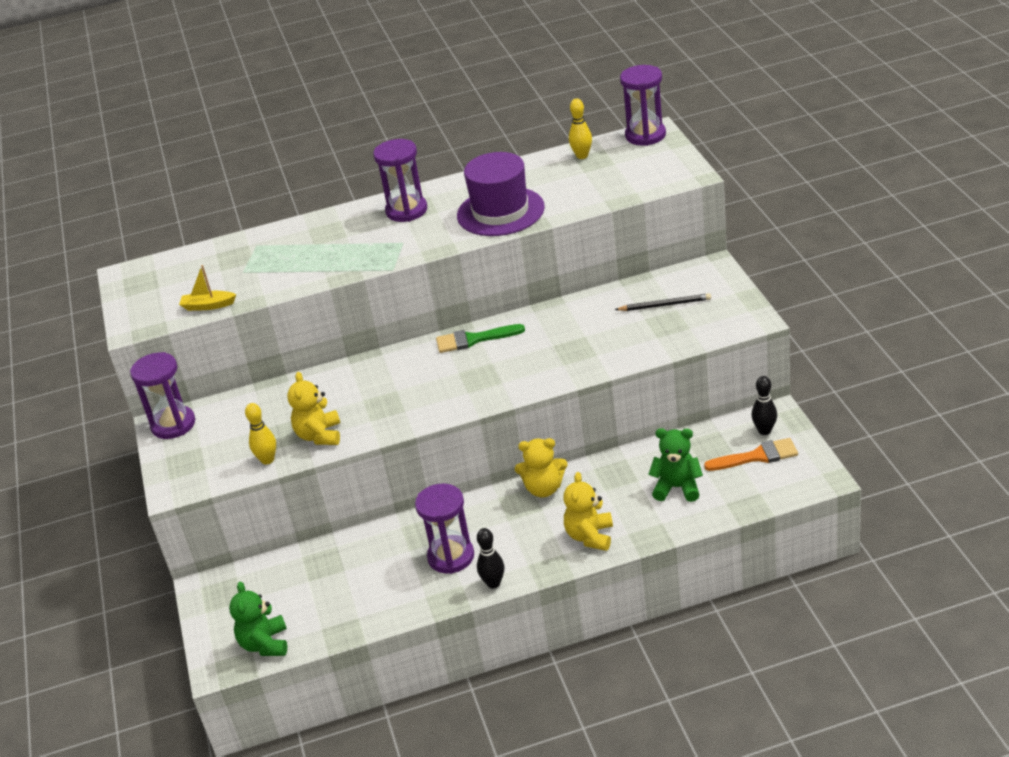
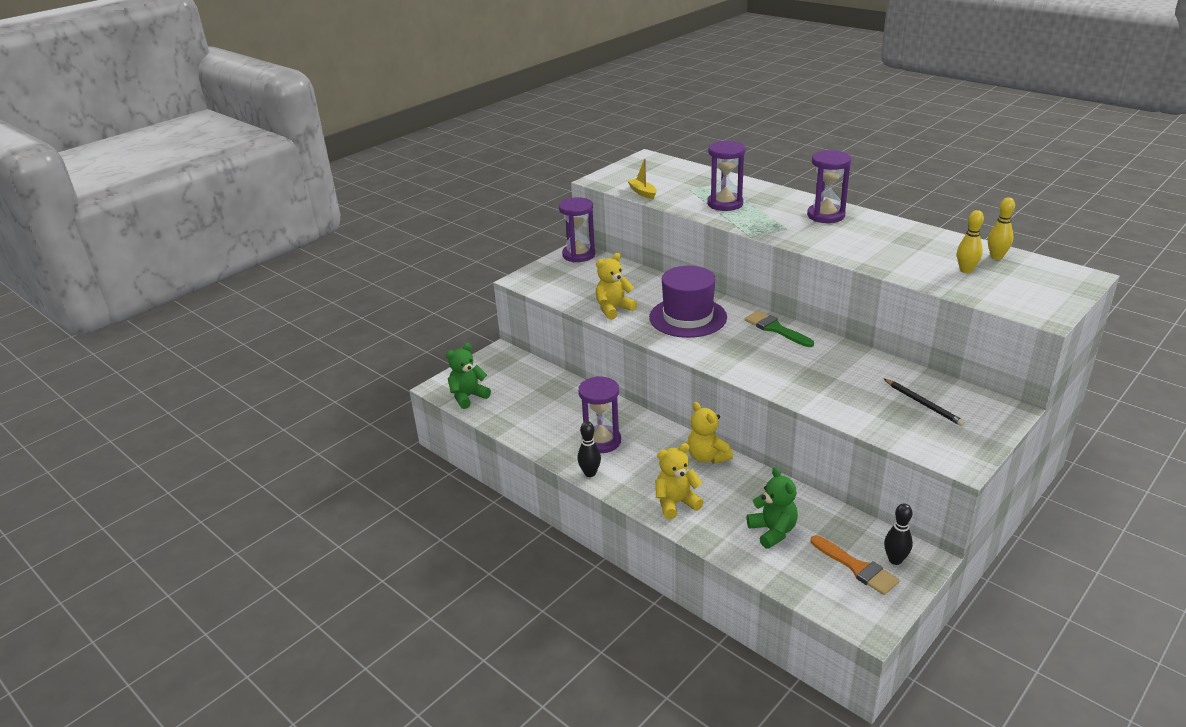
camera: 55 degrees right, 5 degrees down
yellow bowling pin [245,403,276,465] -> yellow bowling pin moved to [957,210,984,273]
purple hat [457,152,545,236] -> purple hat moved to [649,266,727,338]
purple hourglass [620,65,666,146] -> purple hourglass moved to [707,140,746,211]

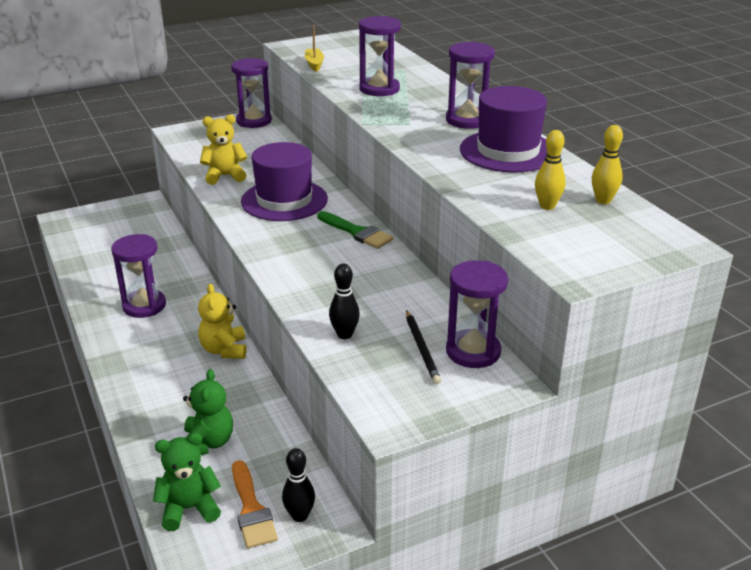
camera: 20 degrees right, 0 degrees up
green teddy bear [446,343,491,409] -> green teddy bear moved to [153,433,221,531]
black bowling pin [577,421,601,477] -> black bowling pin moved to [329,263,360,339]
yellow teddy bear [655,443,704,519] -> none
green brush [745,311,814,347] -> green brush turned 150 degrees clockwise [317,211,393,249]
none -> purple hourglass [446,260,508,368]
none -> purple hat [460,86,547,173]

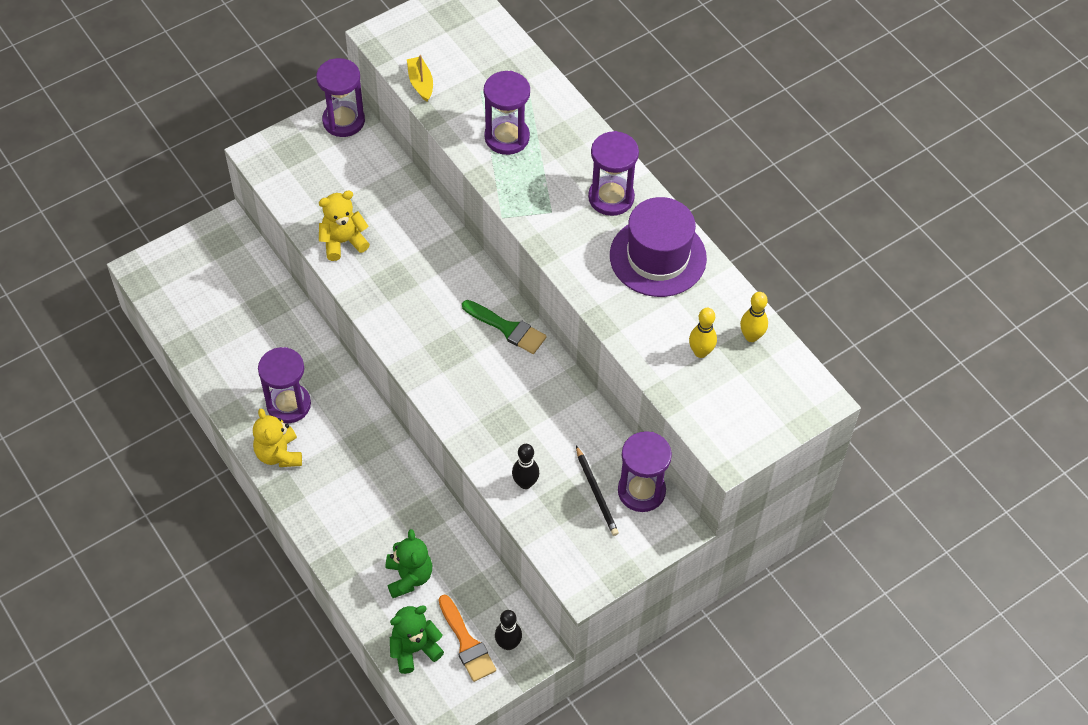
camera: 10 degrees left, 25 degrees up
yellow teddy bear [198,284,246,359] -> yellow teddy bear moved to [253,408,302,467]
purple hat [241,142,328,221] -> none

